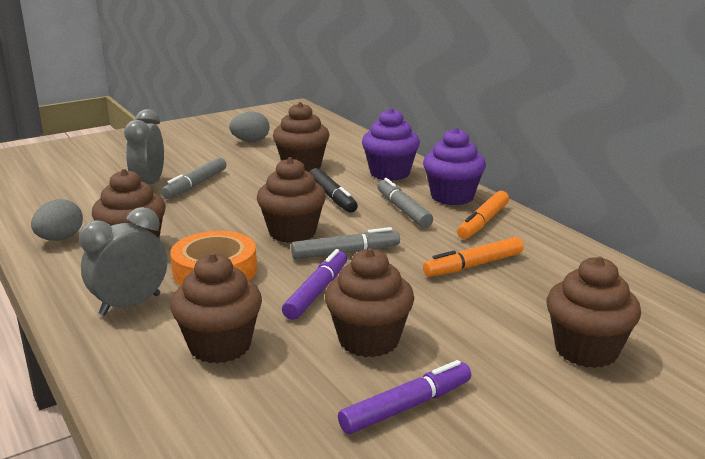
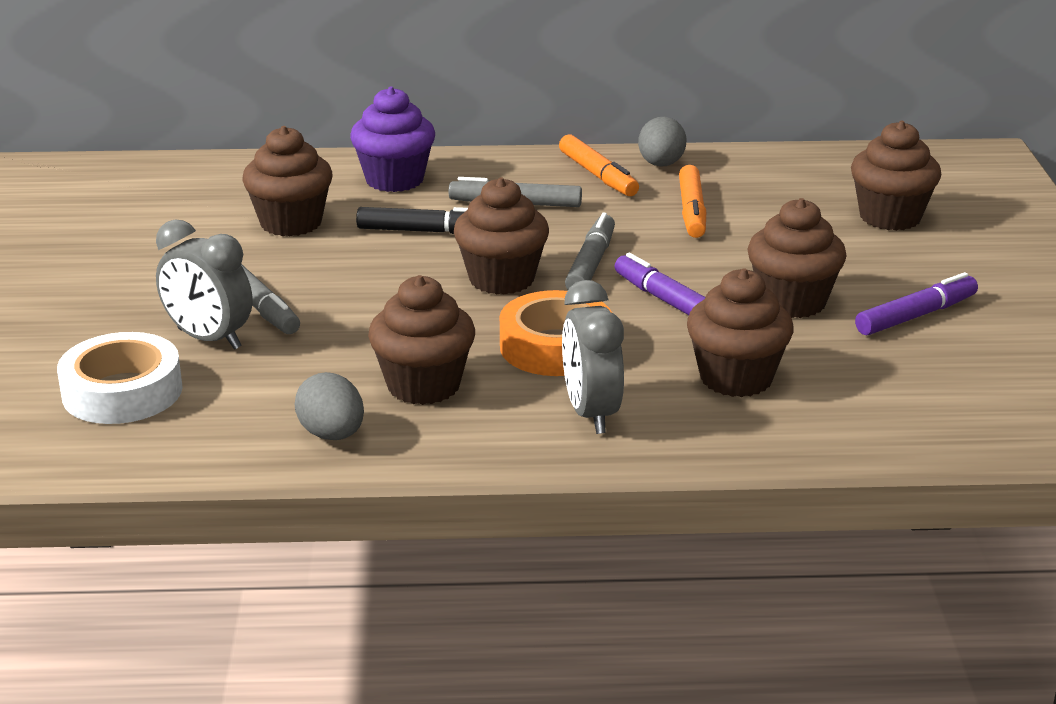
camera: 60 degrees left, 5 degrees up
grey egg [229,112,270,142] -> grey egg moved to [638,117,687,167]
purple marker [338,360,471,434] -> purple marker turned 60 degrees clockwise [855,272,978,335]
purple cupcake [423,128,486,205] -> none
none -> white tape [57,332,183,424]

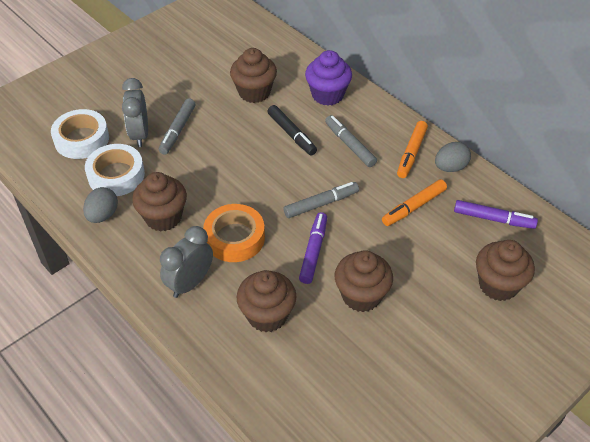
camera: 50 degrees right, 20 degrees up
brown cupcake [454,177,549,295] -> none
purple marker [855,272,978,335] -> purple marker moved to [454,200,538,229]
none -> white tape [85,144,145,196]

